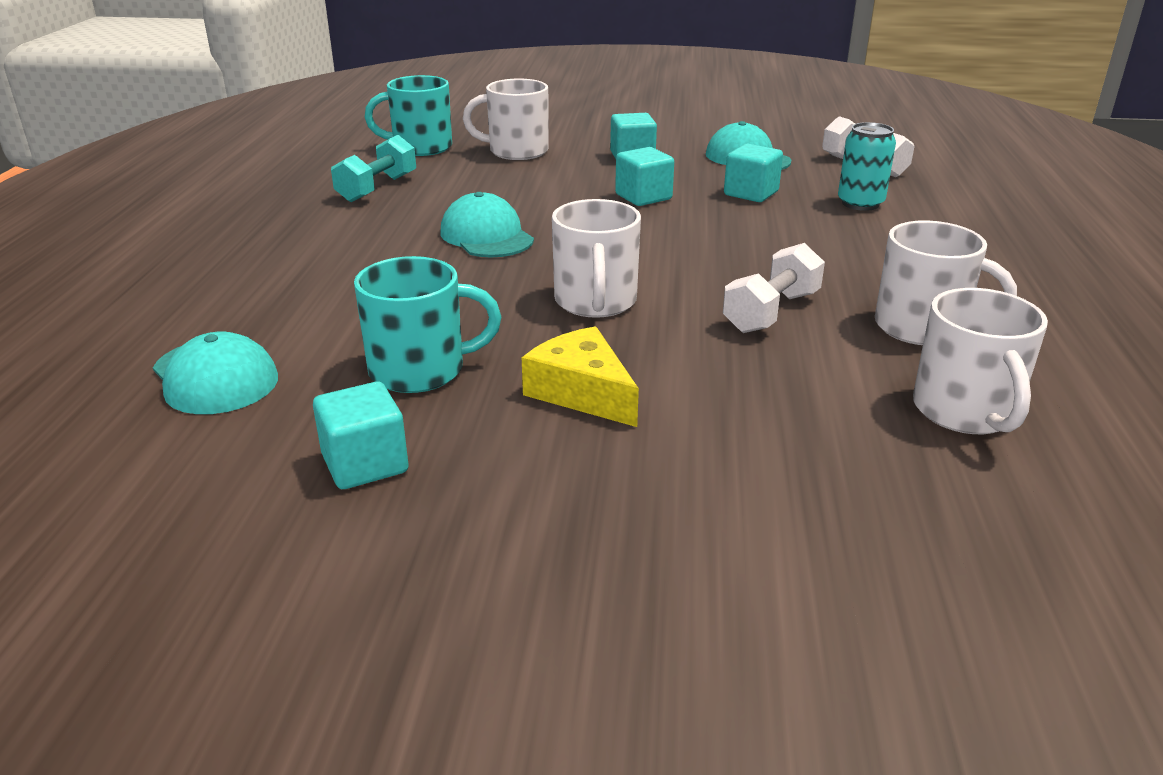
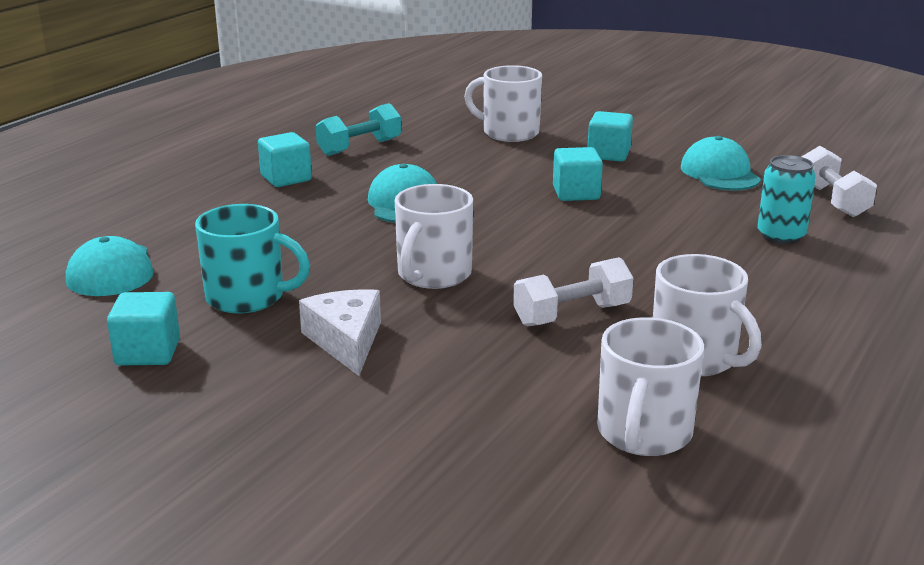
camera: 25 degrees right, 5 degrees down
turquoise mug [365,75,452,156] -> none
yellow cheese [522,326,639,427] -> white cheese [299,289,381,376]
turquoise cube [724,144,783,202] -> turquoise cube moved to [258,132,312,187]

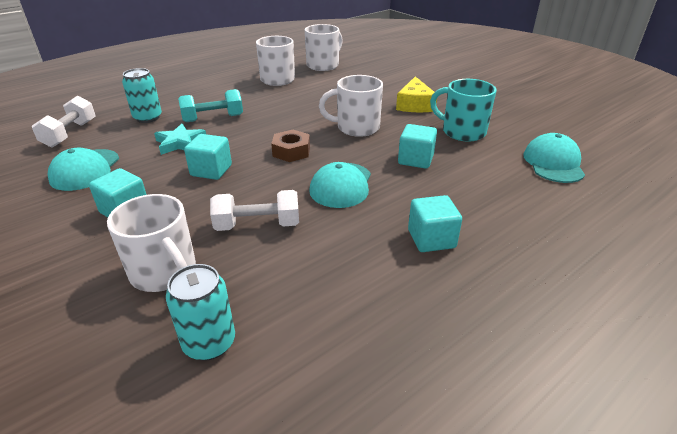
camera: 160 degrees left, 10 degrees up
turquoise cube [107,292,180,365] -> turquoise cube moved to [398,124,437,169]
white cheese [299,289,381,376] -> yellow cheese [396,76,437,112]
turquoise dumbbell [316,103,401,156] -> turquoise dumbbell moved to [178,89,243,122]
white mug [395,184,473,289] -> white mug turned 135 degrees counterclockwise [319,75,383,137]
white dumbbell [513,257,634,326] -> white dumbbell moved to [210,190,299,231]
none -> turquoise star [154,124,206,155]
none -> turquoise can [166,264,235,361]
none -> brown nut [271,130,310,162]

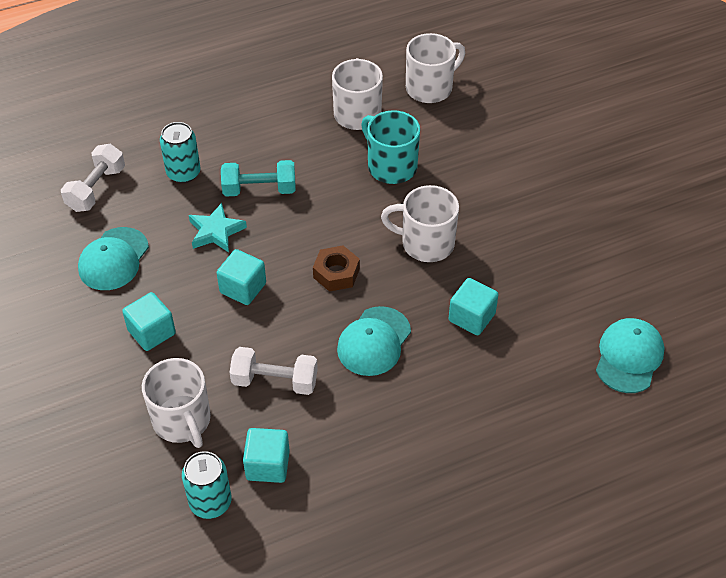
camera: 15 degrees right, 15 degrees up
yellow cheese [396,76,437,112] -> none
turquoise cube [408,195,462,252] -> turquoise cube moved to [243,428,290,483]
turquoise mug [430,79,496,142] -> turquoise mug moved to [361,110,420,184]

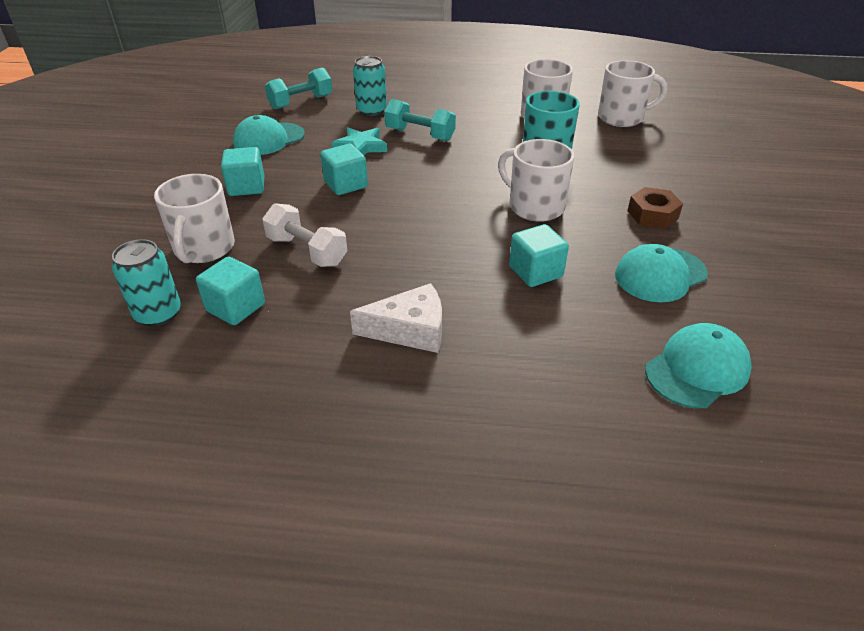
camera: 30 degrees right, 10 degrees down
white dumbbell [61,144,125,212] -> turquoise dumbbell [265,67,332,109]
brown nut [313,246,360,292] -> brown nut moved to [627,187,683,229]
turquoise cap [337,306,411,376] -> turquoise cap moved to [615,244,708,302]
none -> white cheese [350,283,442,353]

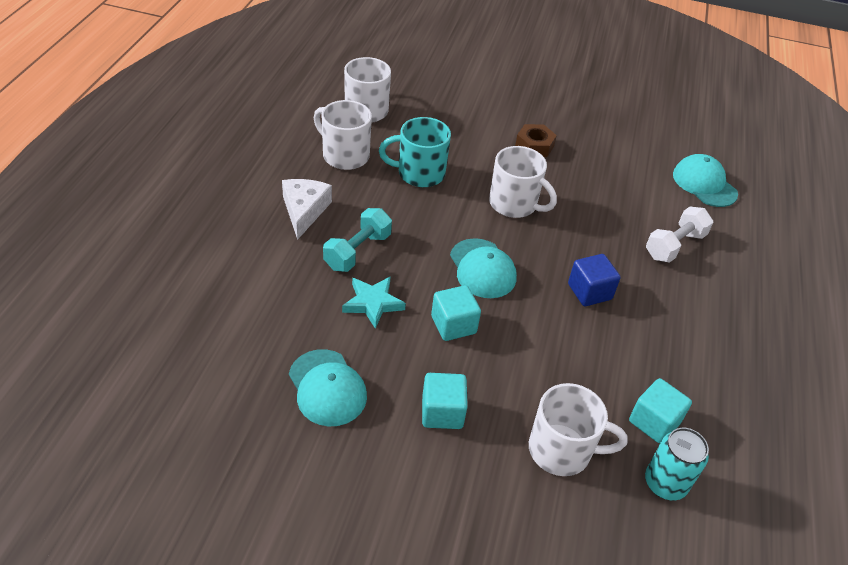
camera: 85 degrees left, 5 degrees up
white dumbbell [262,203,347,267] -> white dumbbell moved to [646,207,714,263]
turquoise dumbbell [265,67,332,109] -> none
white cheese [350,283,442,353] -> white cheese moved to [282,179,332,240]
turquoise can [353,56,387,116] -> none
white mug [498,139,574,222] -> white mug turned 105 degrees counterclockwise [489,146,557,218]
turquoise cube [509,224,569,287] -> none
turquoise cap [615,244,708,302] -> turquoise cap moved to [450,238,517,298]
none -> blue cube [568,254,621,306]

